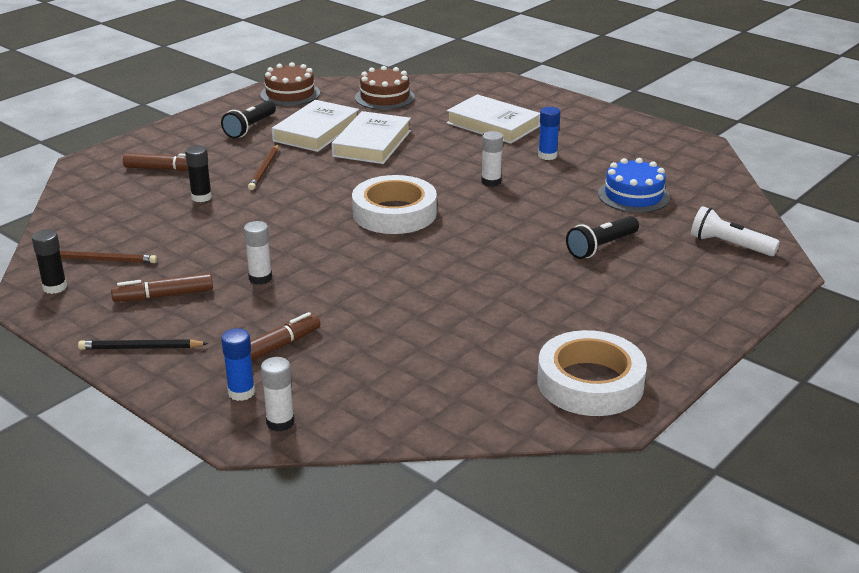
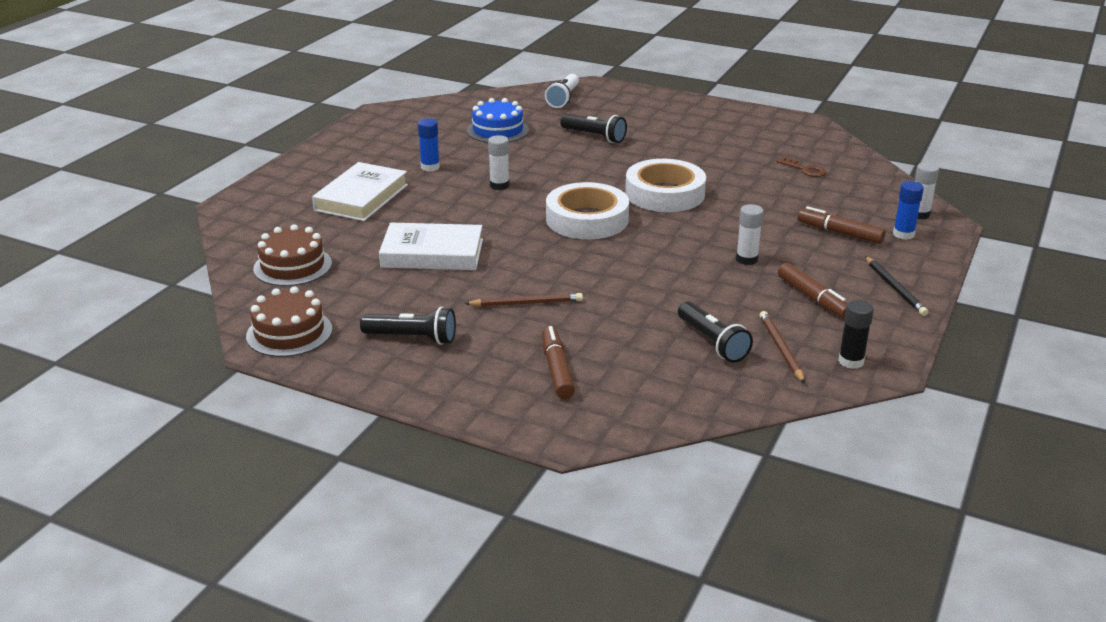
camera: 105 degrees left, 0 degrees up
black glue stick [185,145,212,202] -> none
white book [272,100,359,152] -> none
white tape [537,330,647,416] -> white tape moved to [625,159,706,212]
none -> black flashlight [678,301,753,363]
none -> brown key [776,157,827,177]

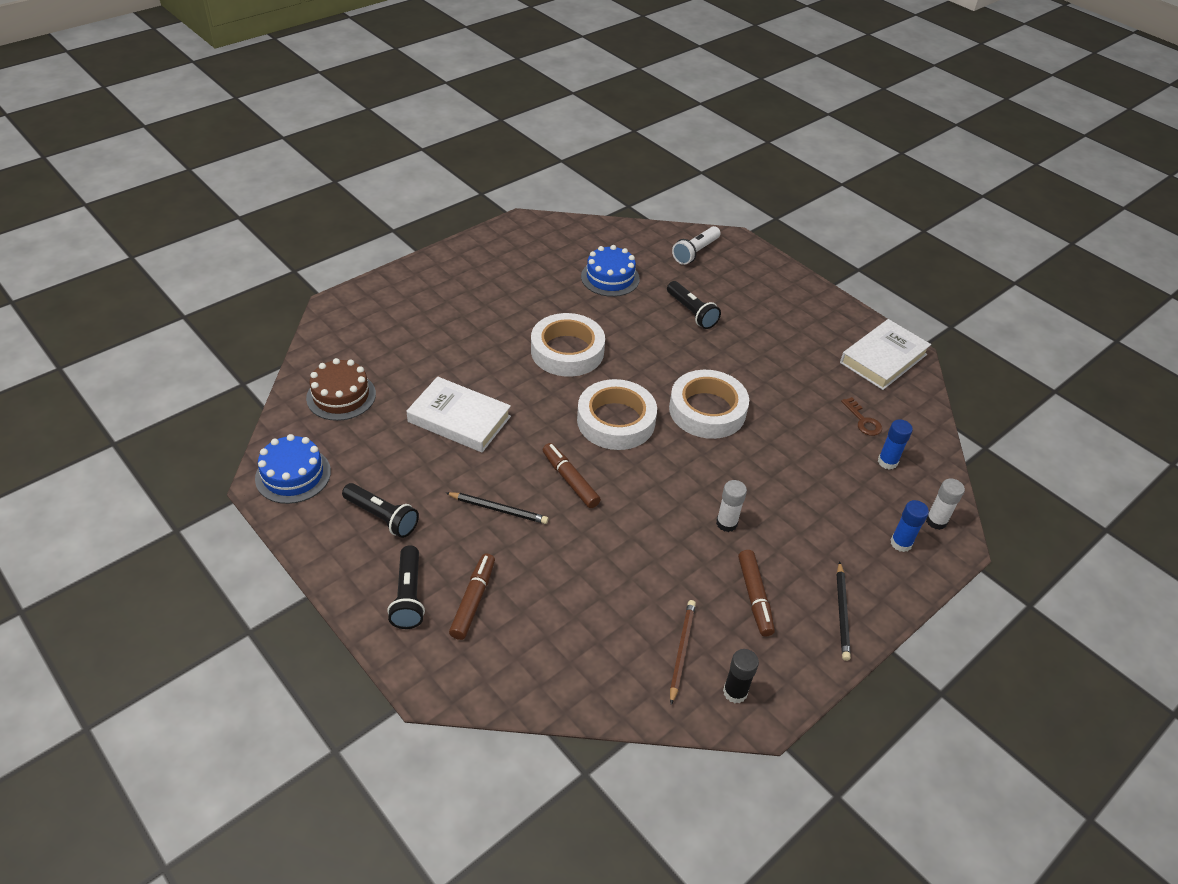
camera: 20 degrees right, 15 degrees up
brown cake [246,287,332,357] -> blue cake [255,434,331,504]
white book [312,162,408,221] -> white book moved to [840,319,931,390]
blue glue stick [418,118,440,172] -> blue glue stick moved to [878,419,913,470]
brown pencil [464,293,583,307] -> black pencil [446,492,548,524]
white glue stick [488,135,509,190] -> white tape [531,313,605,377]
black flashlight [678,301,753,363] -> black flashlight moved to [387,545,425,629]
brown marker [798,206,886,244] -> brown marker moved to [543,443,601,508]

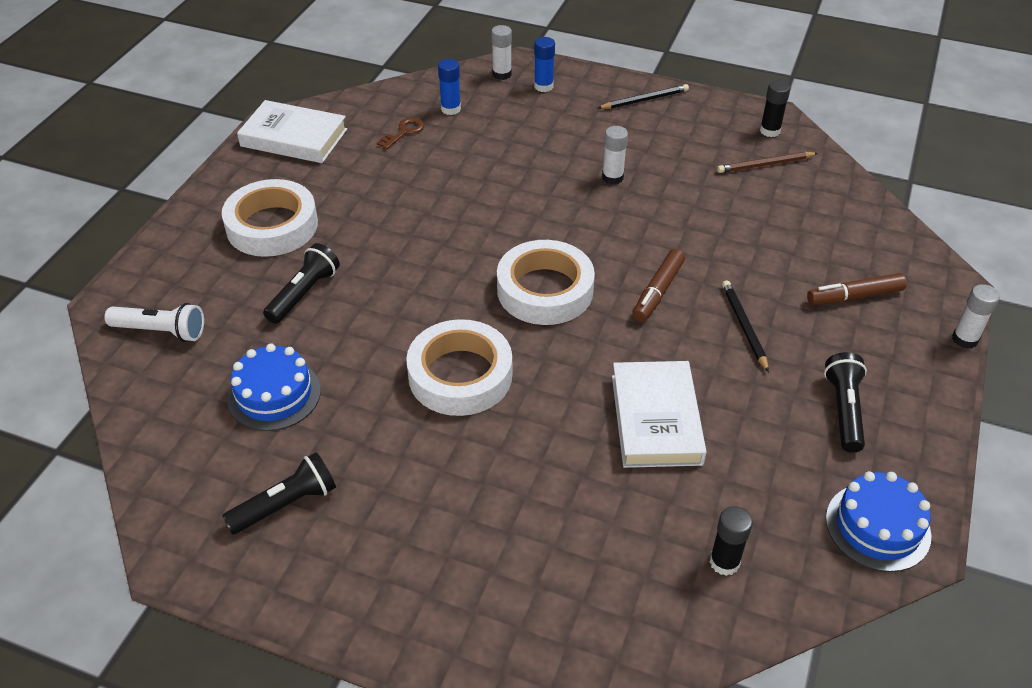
camera: 115 degrees left, 0 degrees up
brown cake [306,358,376,421] -> black glue stick [710,506,753,576]
black flashlight [387,545,425,629] -> black flashlight moved to [222,452,336,535]
white tape [669,370,749,439] -> white tape moved to [222,179,318,257]
brown marker [738,550,775,636] -> none
none -> white glue stick [952,284,1000,349]

